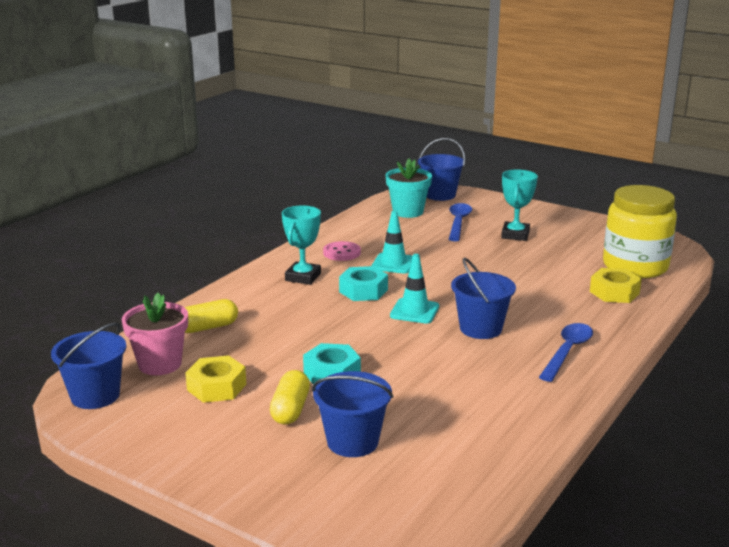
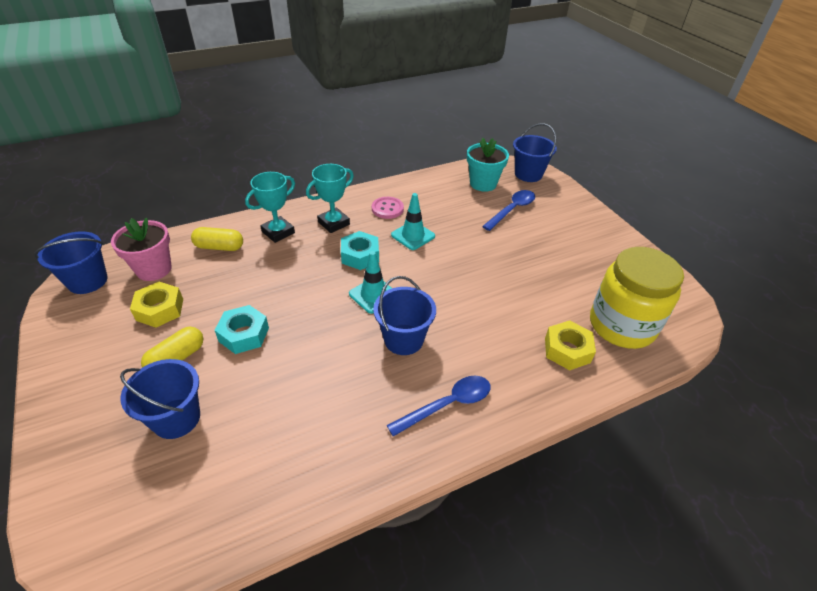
camera: 30 degrees right, 20 degrees up
turquoise trophy [501,170,538,241] -> turquoise trophy moved to [245,172,295,243]

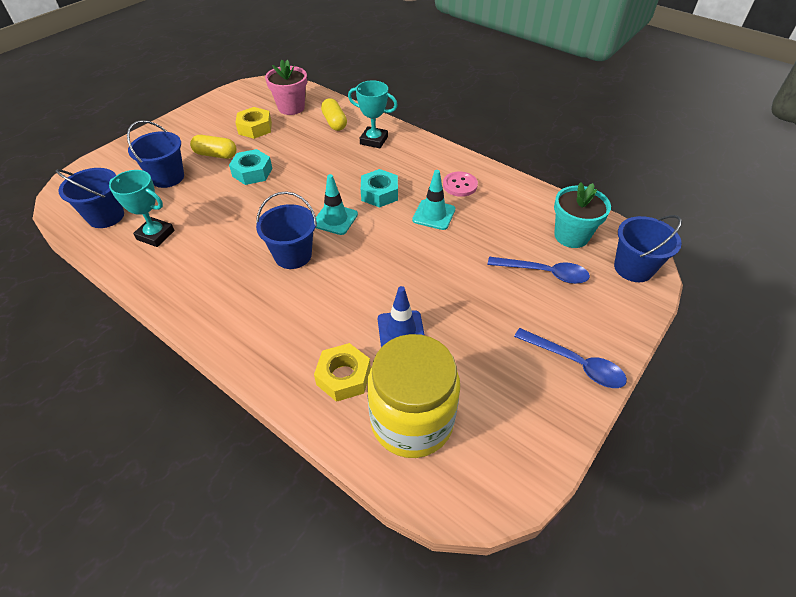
camera: 65 degrees right, 5 degrees up
blue bucket [34,231,108,294] -> blue bucket moved to [56,168,124,228]
turquoise trophy [306,164,354,233] -> turquoise trophy moved to [109,170,175,247]
blue spoon [387,376,491,436] -> blue spoon moved to [514,328,627,388]
none -> blue traffic cone [378,286,425,347]

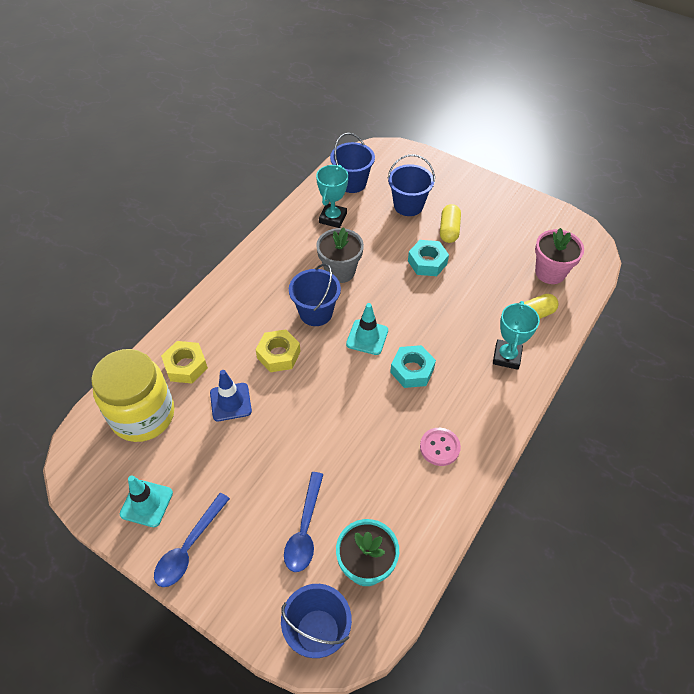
camera: 85 degrees right, 5 degrees up
yellow nut [235,107,272,139] -> yellow nut moved to [256,329,301,372]
turquoise traffic cone [412,170,455,230] -> turquoise traffic cone moved to [120,475,173,527]
none -> grey flower pot [316,227,364,283]

